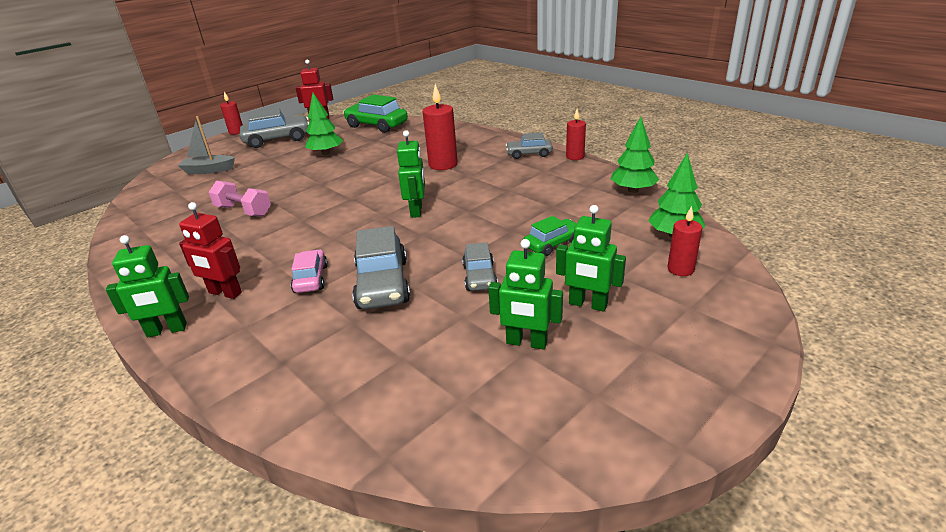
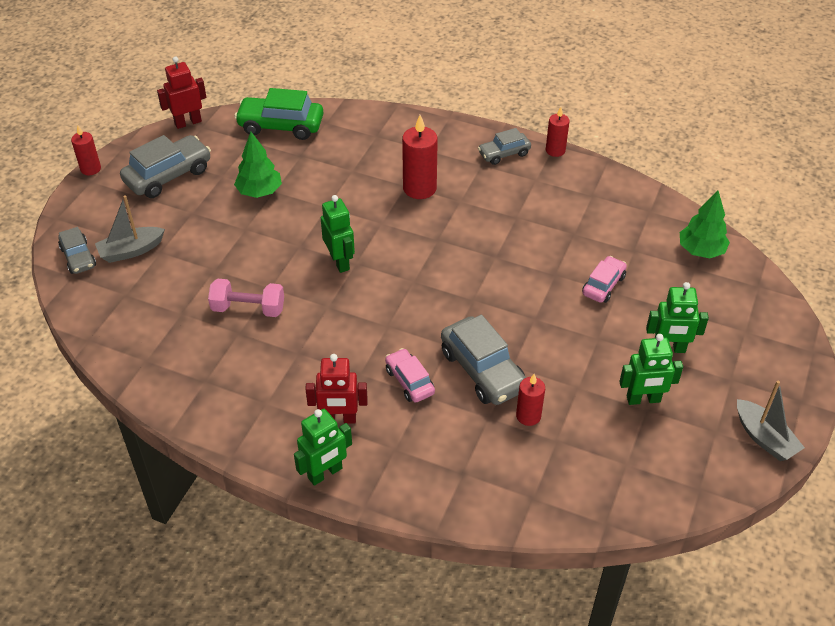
camera: 25 degrees left, 15 degrees up
green robot [397,130,425,218] -> green robot moved to [321,195,355,273]
grey car [462,242,498,291] -> grey car moved to [58,227,96,274]
green car [524,216,577,256] -> pink car [582,256,627,303]
green tree [611,117,659,193] -> none
red candle [667,206,702,276] -> red candle moved to [516,374,545,426]
none -> grey boat [737,381,805,461]

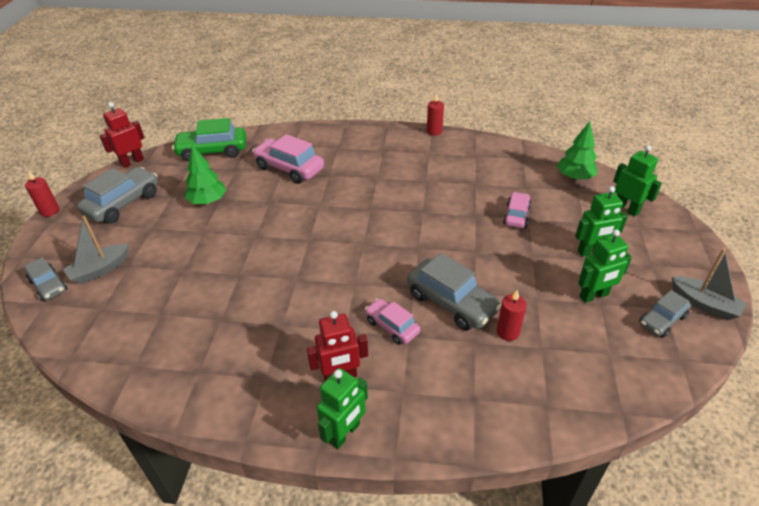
camera: 15 degrees left, 5 degrees down
pink dumbbell [208,279,284,317] -> none
green robot [321,195,355,273] -> green robot moved to [613,145,662,217]
red candle [402,115,438,199] -> none
grey car [478,128,531,165] -> grey car moved to [639,290,691,338]
none -> pink car [252,134,324,184]

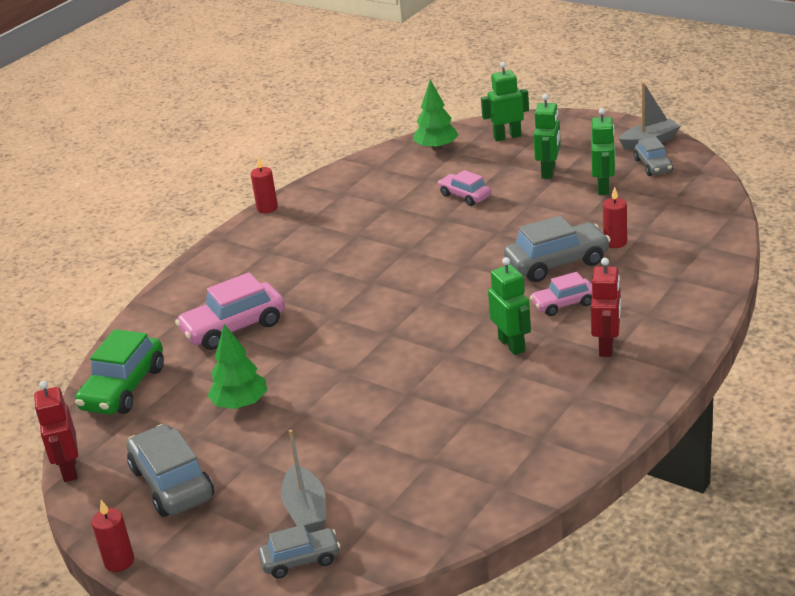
camera: 60 degrees left, 10 degrees down
green robot [317,368,368,449] -> green robot moved to [488,257,531,355]

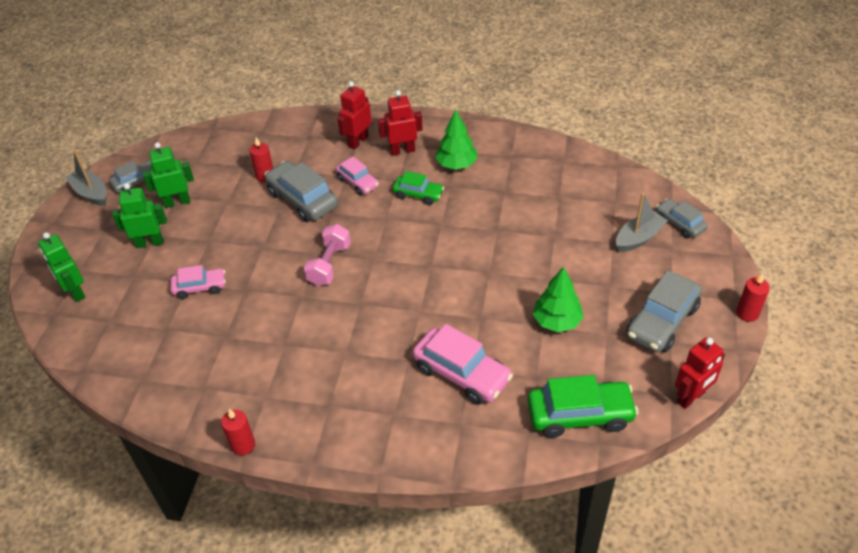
camera: 115 degrees left, 15 degrees up
green tree [413,79,458,151] -> green tree moved to [435,110,478,170]
pink car [438,170,491,206] -> pink car turned 120 degrees counterclockwise [170,265,225,299]
green robot [488,257,531,355] -> green car [393,171,444,205]
none -> pink dumbbell [304,224,351,286]
none -> red robot [337,81,372,150]

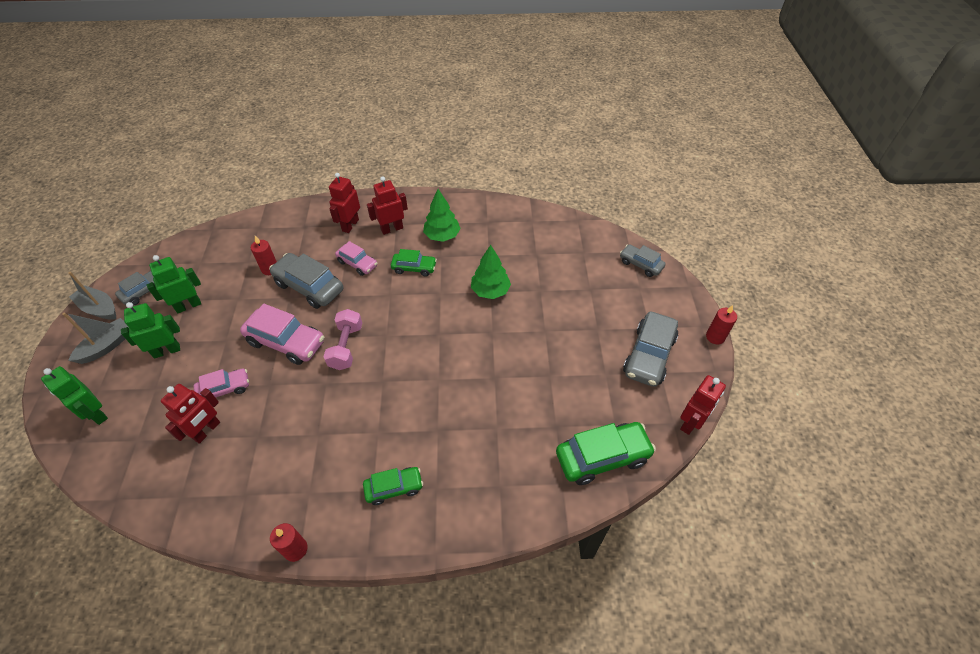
camera: 15 degrees left, 5 degrees up
pink car [413,324,513,405] -> pink car moved to [240,304,324,365]
green tree [533,267,584,332] -> green tree moved to [471,245,511,299]
grey boat [616,193,668,252] -> grey boat moved to [62,313,129,364]
none -> red robot [161,384,220,444]
none -> green car [363,467,423,505]

